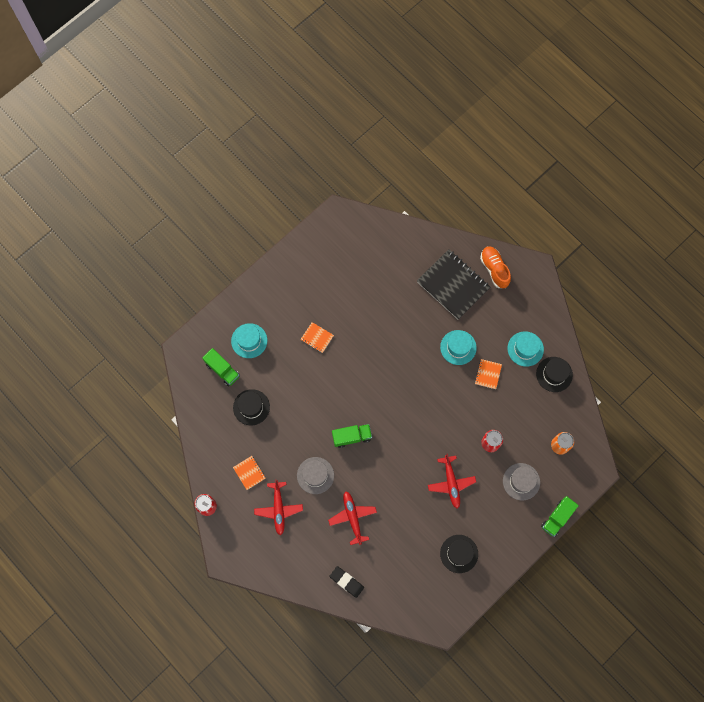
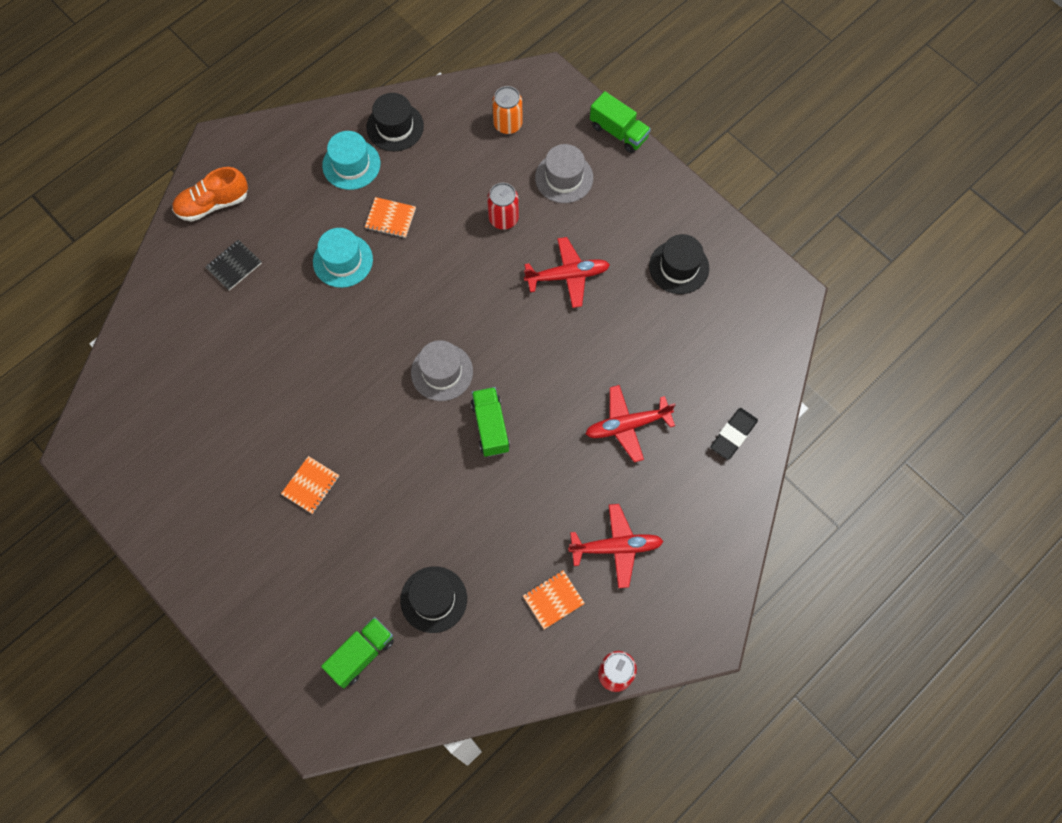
camera: 90 degrees left, 5 degrees down
turquoise hat [231,323,267,358] -> none
grey hat [297,457,334,494] -> grey hat moved to [411,340,473,401]
black notebook [417,249,490,320] -> black notebook [205,240,262,291], size x0.45

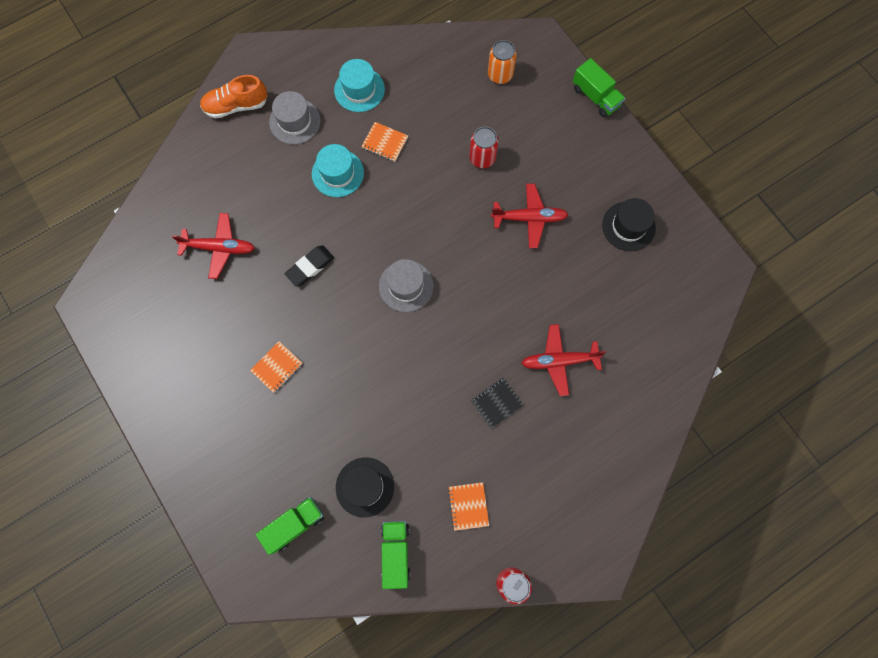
camera: 10 degrees right, 5 degrees up
black notebook [205,240,262,291] -> black notebook moved to [471,377,524,428]
black hat [366,93,424,151] -> none
green truck [471,387,510,457] -> green truck moved to [381,521,411,589]
orange notebook [523,570,585,629] -> orange notebook turned 75 degrees counterclockwise [448,482,489,531]
grey hat [535,144,593,203] -> grey hat moved to [269,91,320,144]
red plane [568,504,664,588] -> red plane moved to [171,213,254,279]
black eraser [710,408,758,460] -> black eraser moved to [285,245,334,287]

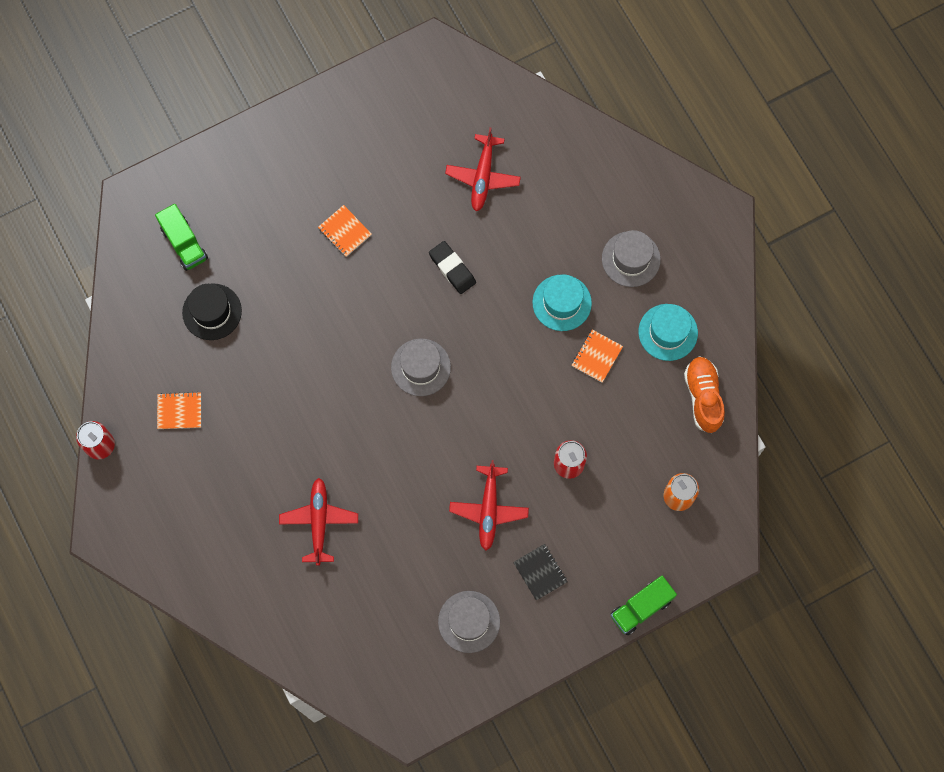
camera: 95 degrees right, 0 degrees up
orange shoe [200,75,268,119] -> orange shoe moved to [684,356,725,433]
green truck [381,521,411,589] -> none
black notebook [471,377,524,428] -> black notebook moved to [513,544,567,600]
black hat [602,198,656,251] -> grey hat [438,591,500,653]

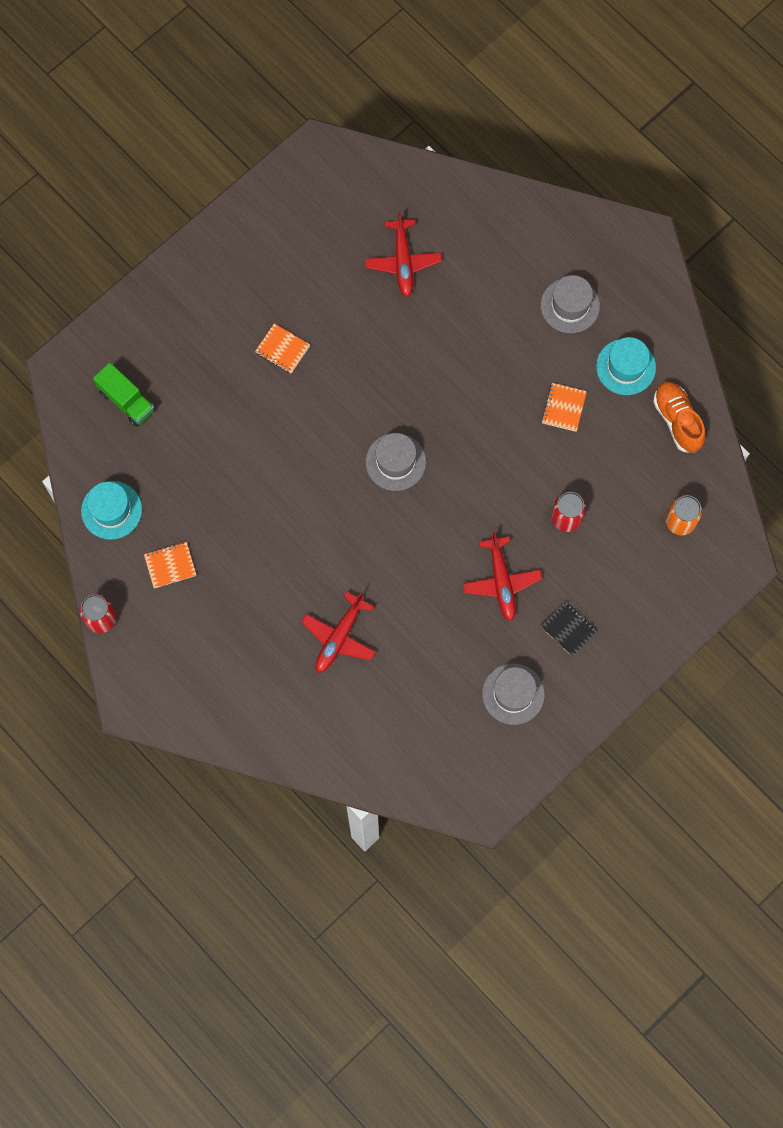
camera: 15 degrees left, 0 degrees up
black hat [182,283,242,340] -> none
red plane [279,478,358,566] -> red plane turned 135 degrees counterclockwise [302,591,376,673]
black eraser [429,241,476,294] -> none
turquoise hat [533,274,592,331] -> turquoise hat moved to [81,481,142,540]
green truck [611,576,677,635] -> none

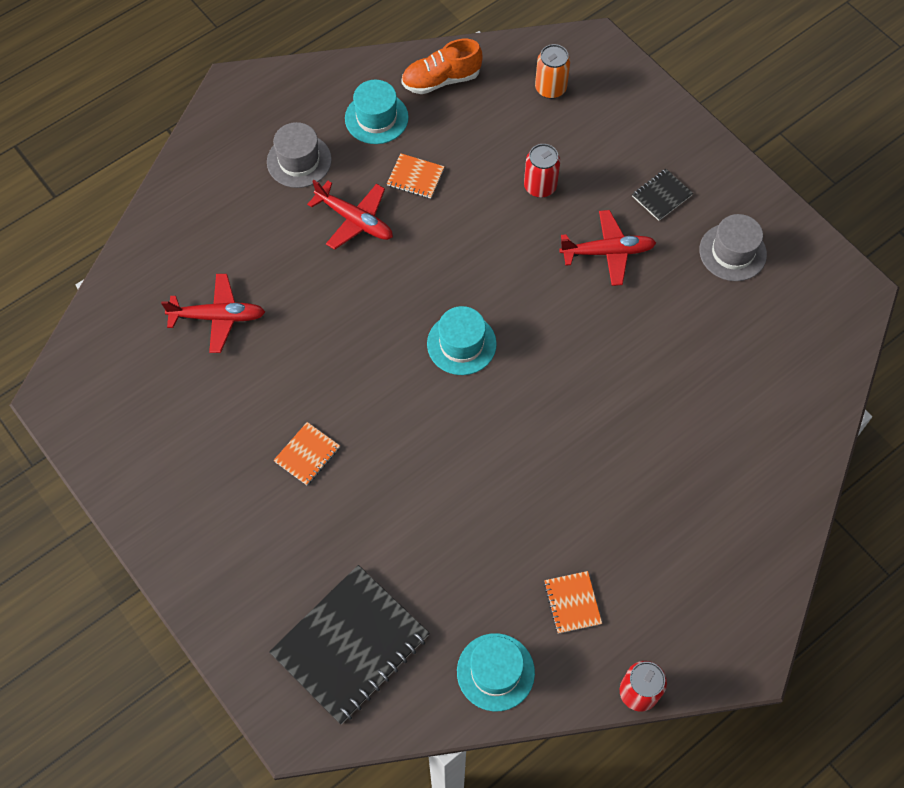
camera: 85 degrees left, 10 degrees down
green truck [93,363,155,427] -> black notebook [269,565,429,724]
red plane [302,591,376,673] -> red plane moved to [307,180,393,250]
grey hat [366,433,426,491] -> turquoise hat [427,306,497,375]

